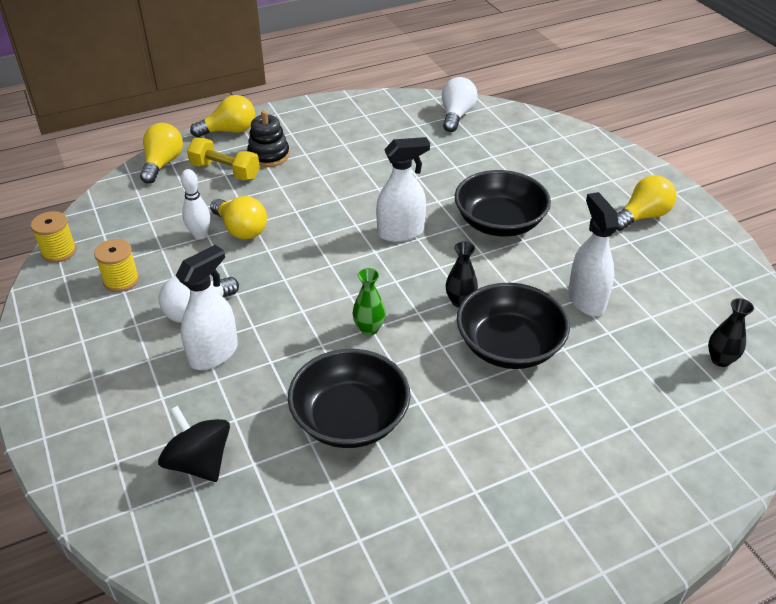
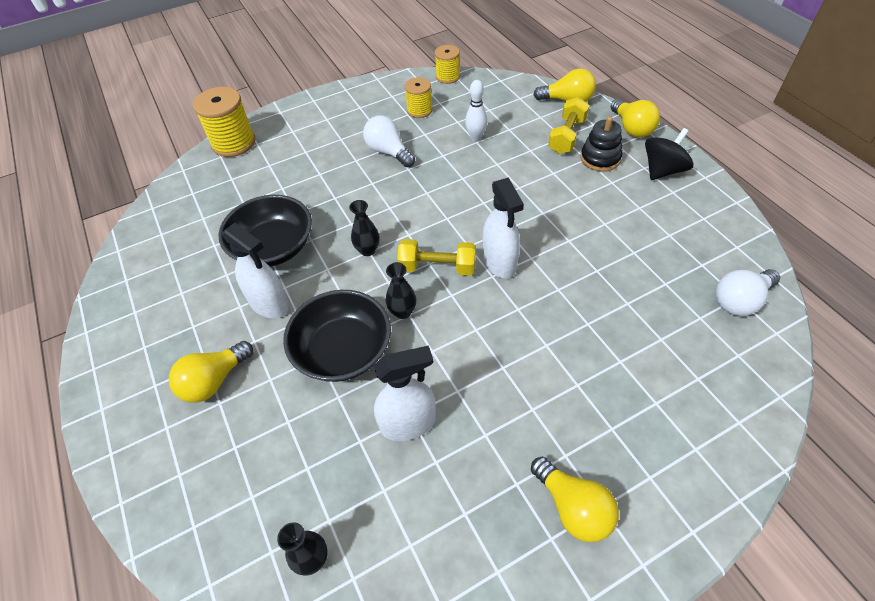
camera: 90 degrees right, 10 degrees up
black spinning top [158,405,230,482] -> black spinning top moved to [645,128,693,180]
white spray bottle [175,245,238,370] -> white spray bottle moved to [222,222,289,318]
yellow light bulb [210,196,267,239] -> yellow light bulb moved to [169,341,253,403]
green vase [352,268,386,336] -> black vase [349,200,380,256]
white light bulb [442,77,478,132] -> white light bulb turned 135 degrees clockwise [716,269,780,316]
black bowl [455,170,551,237] -> none
none -> yellow spool [193,87,256,157]
none -> yellow dumbbell [397,239,476,276]

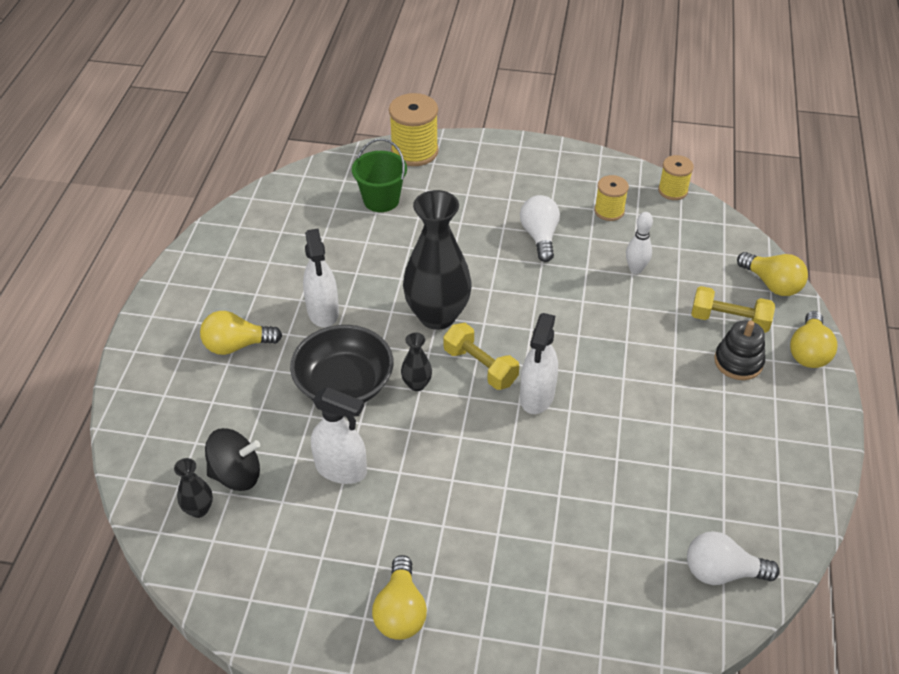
camera: 35 degrees right, 5 degrees down
black bowl [218,195,312,267] -> none
black vase [349,200,380,256] -> black vase [403,190,472,330], size x2.29
yellow dumbbell [548,97,589,154] -> yellow dumbbell turned 45 degrees clockwise [691,286,775,333]
black spinning top [645,128,693,180] -> black spinning top moved to [205,428,260,491]
none -> green bucket [352,138,407,212]

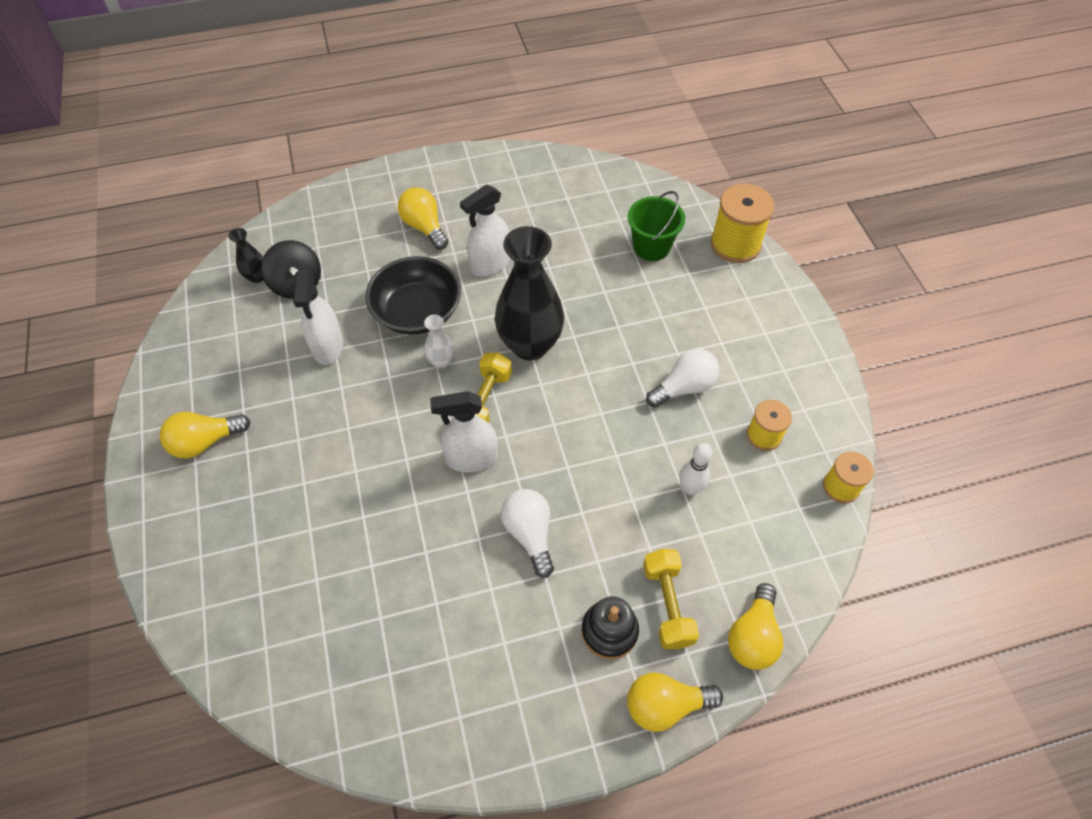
camera: 65 degrees right, 10 degrees up
black vase [401,332,432,391] -> white vase [424,315,454,369]
white light bulb [687,531,780,585] -> white light bulb moved to [501,489,554,578]

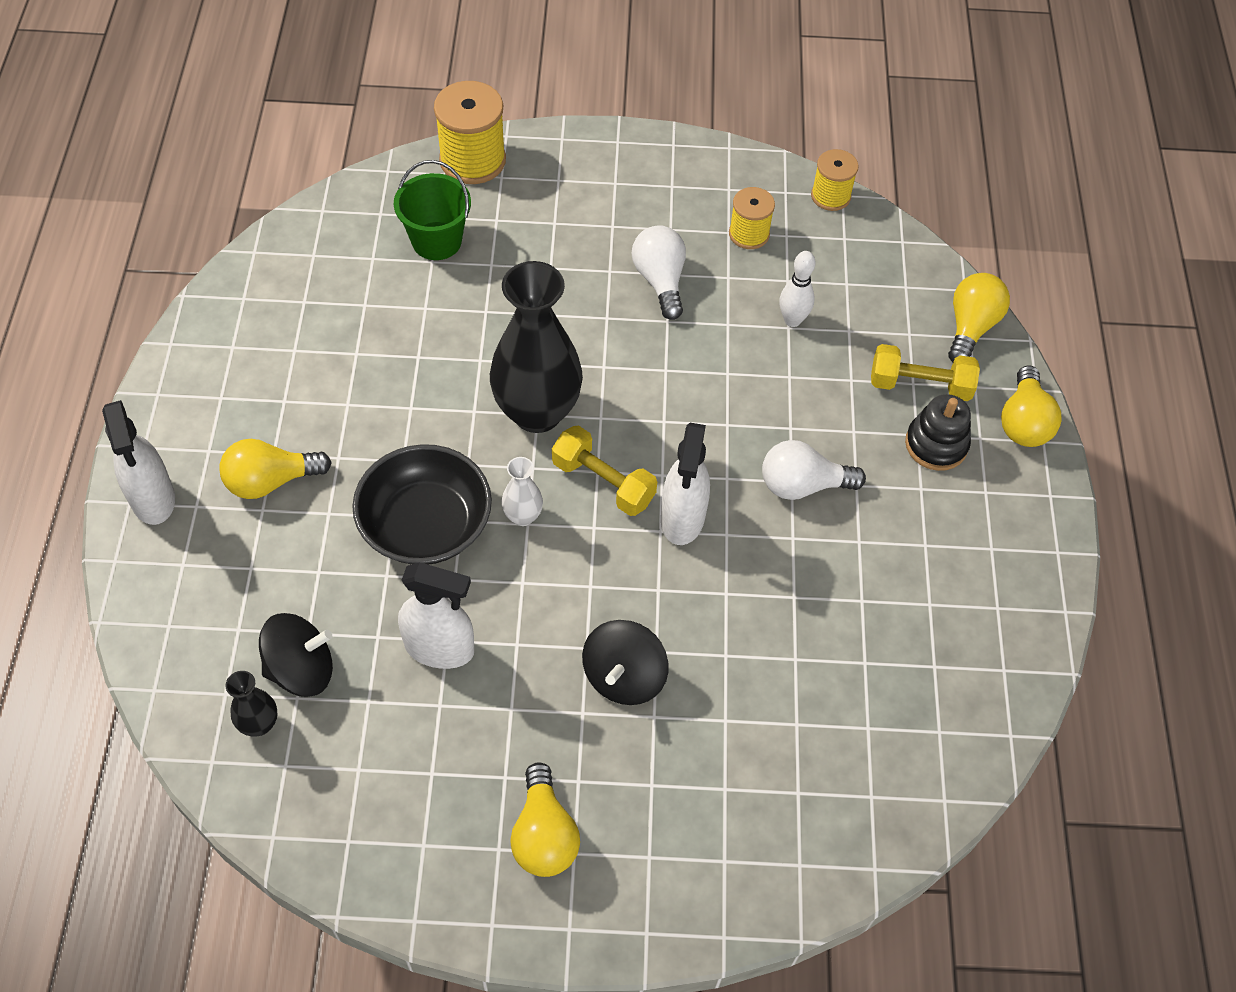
camera: 75 degrees left, 0 degrees up
white spray bottle [460,185,510,277] -> white spray bottle moved to [102,400,175,525]
yellow light bulb [728,583,784,670] -> yellow light bulb turned 105 degrees counterclockwise [948,273,1010,362]
none -> black spinning top [582,620,668,705]

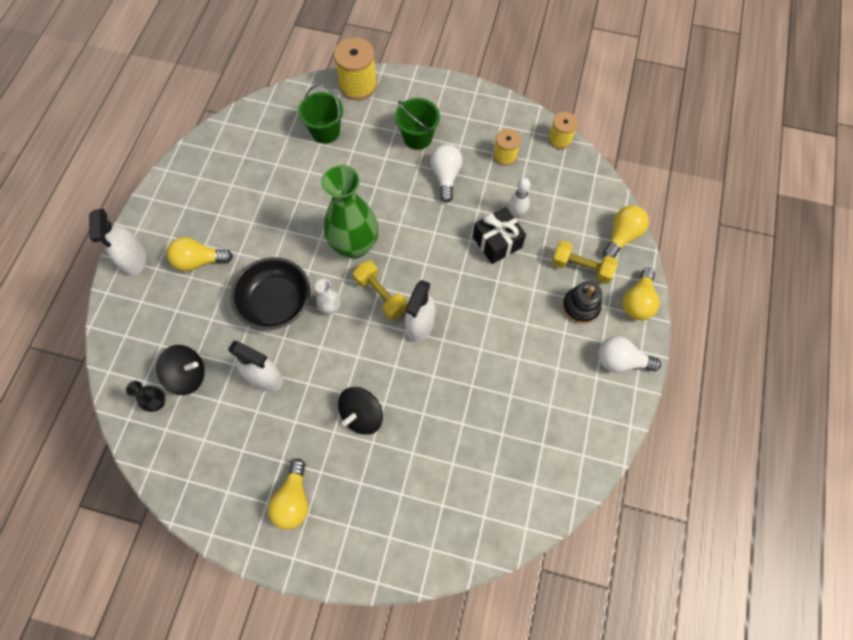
camera: 15 degrees right, 10 degrees up
black vase [490,261,583,433] -> green vase [321,165,378,259]
white light bulb [762,440,866,500] -> white light bulb moved to [598,336,661,372]
none -> green bucket [395,98,440,150]
none -> black gift [473,207,526,264]

